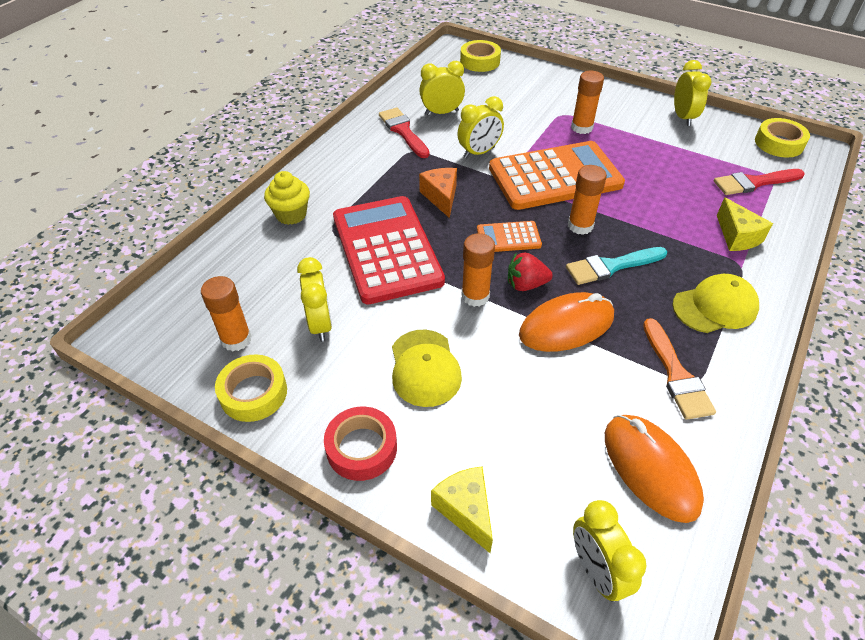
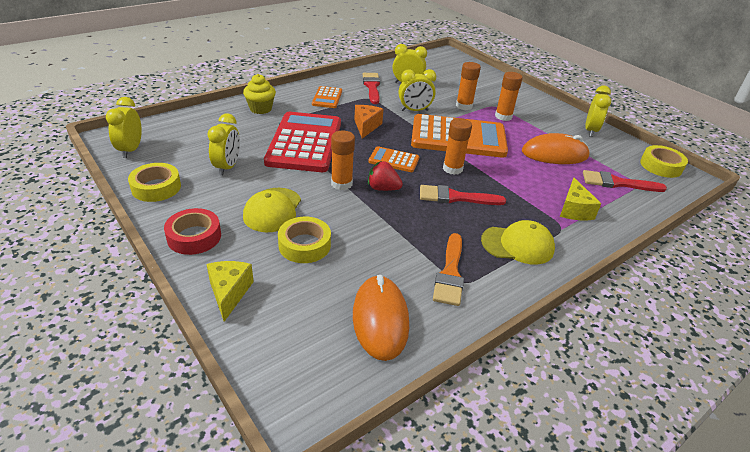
camera: 20 degrees right, 10 degrees down
orange glue stick [201,276,251,351] -> orange glue stick moved to [456,62,481,110]
yellow tape [460,40,501,72] -> yellow tape moved to [278,217,331,263]
orange mouse [519,292,614,352] -> orange mouse moved to [522,133,590,164]
turquoise brush [566,247,667,285] -> red brush [420,185,506,205]
yellow clock [573,500,647,602] -> yellow clock moved to [106,97,142,158]
none -> orange calculator [312,86,342,108]

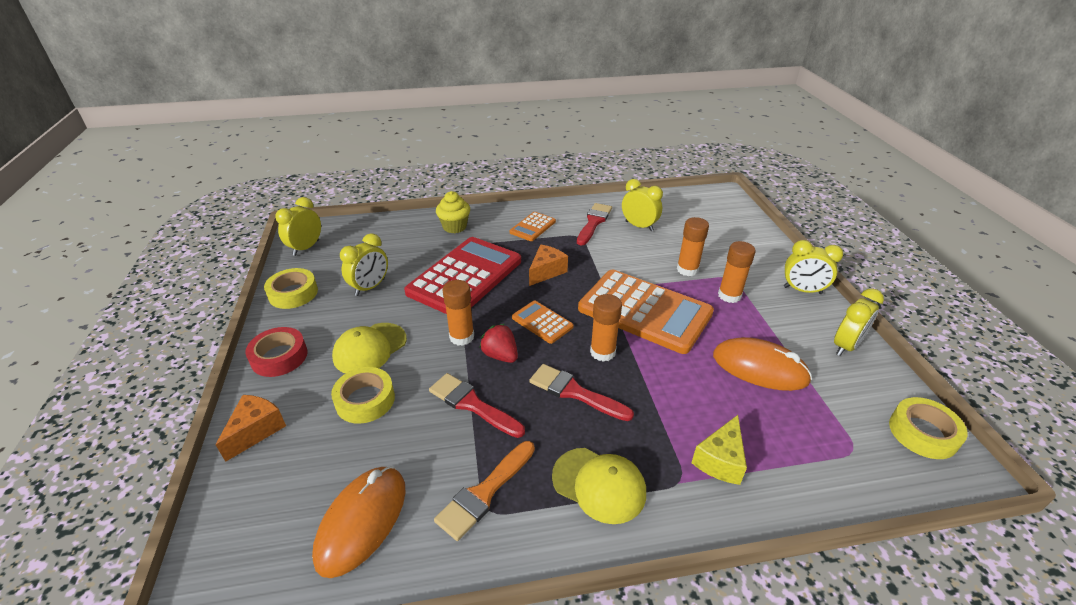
camera: 30 degrees right, 0 degrees up
yellow cheese [207,261,254,322] -> orange cheese [215,395,286,462]
yellow clock [399,69,436,111] -> yellow clock moved to [784,240,843,294]
red brush [583,170,667,192] -> red brush moved to [429,373,525,438]

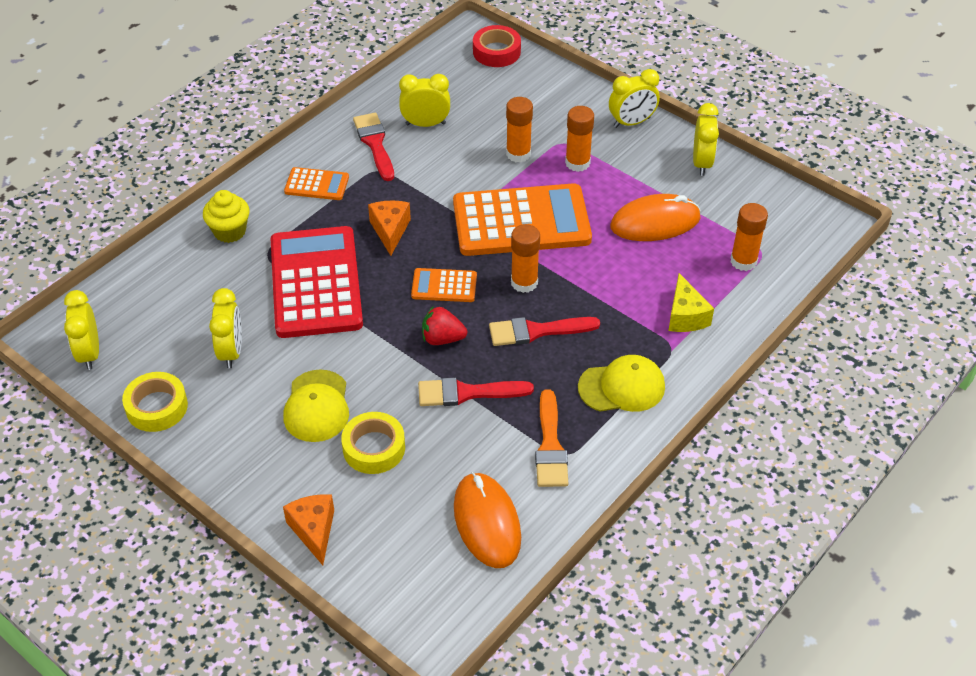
camera: 40 degrees left, 10 degrees up
red tape [245,327,308,377] -> red tape moved to [473,25,521,67]
orange glue stick [443,280,474,346] -> orange glue stick moved to [730,203,768,271]
orange calculator [510,212,556,241] -> orange calculator turned 75 degrees counterclockwise [284,167,349,200]
yellow tape [889,397,968,459] -> none

